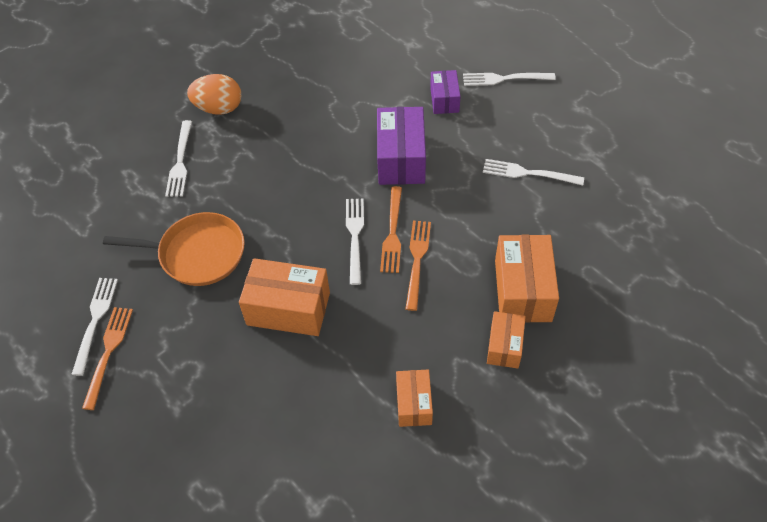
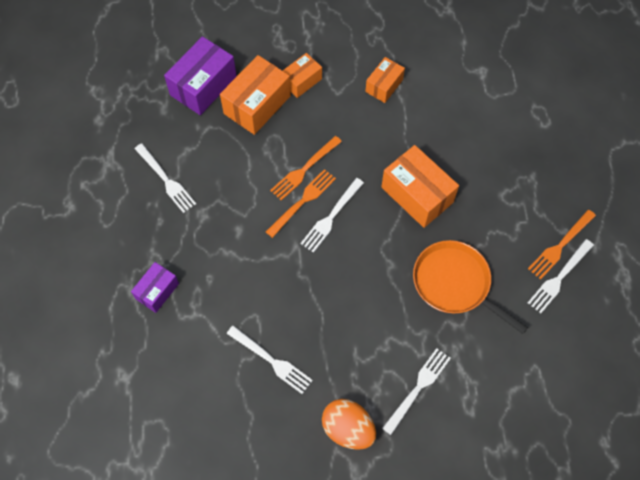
camera: 145 degrees left, 10 degrees up
purple box [377,107,426,185] -> purple box moved to [164,36,237,115]
white fork [463,73,556,86] -> white fork moved to [227,326,313,394]

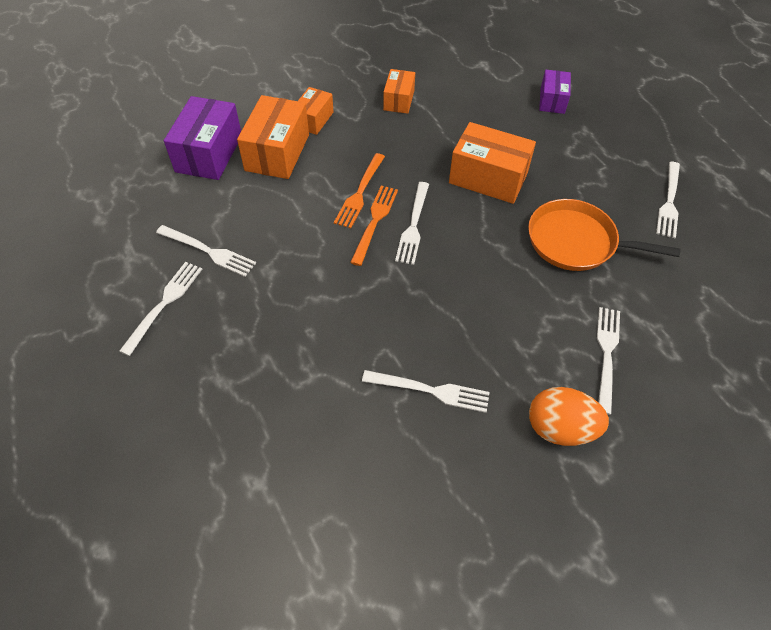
camera: 25 degrees left, 10 degrees down
purple box [131,262,179,313] -> purple box moved to [539,70,571,114]
orange fork [528,210,596,280] -> none
none -> white fork [119,262,202,356]

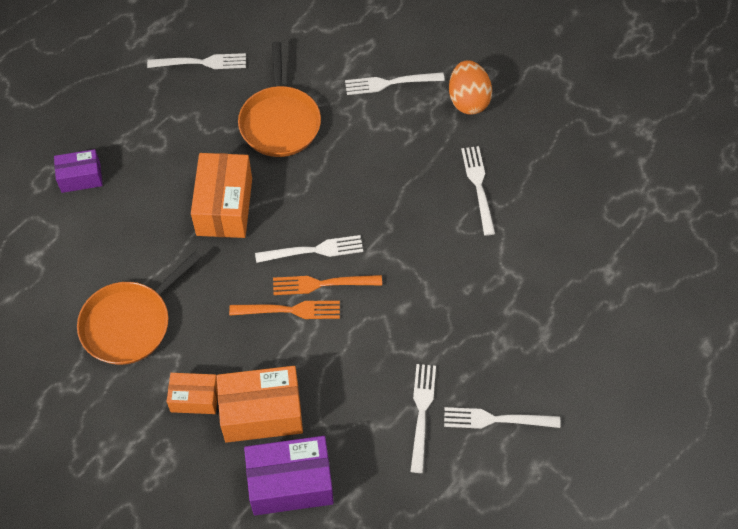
camera: 110 degrees left, 5 degrees up
orange box [383,69,415,114] -> orange pan [77,251,201,365]

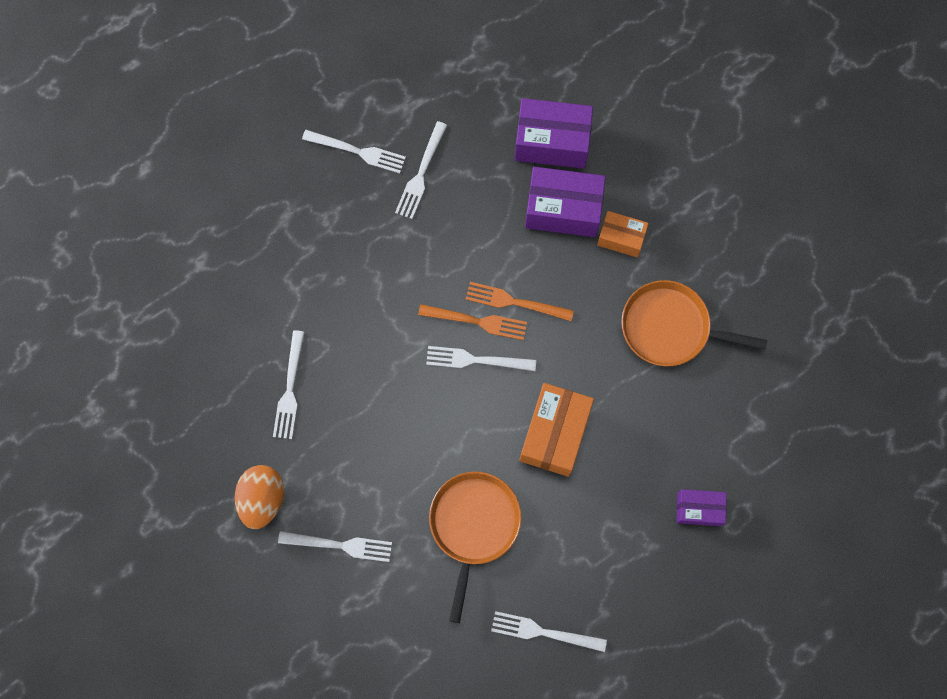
camera: 165 degrees left, 15 degrees up
orange pan [77,251,201,365] -> orange pan turned 135 degrees counterclockwise [621,280,767,366]
orange box [217,366,303,443] -> purple box [525,167,606,237]

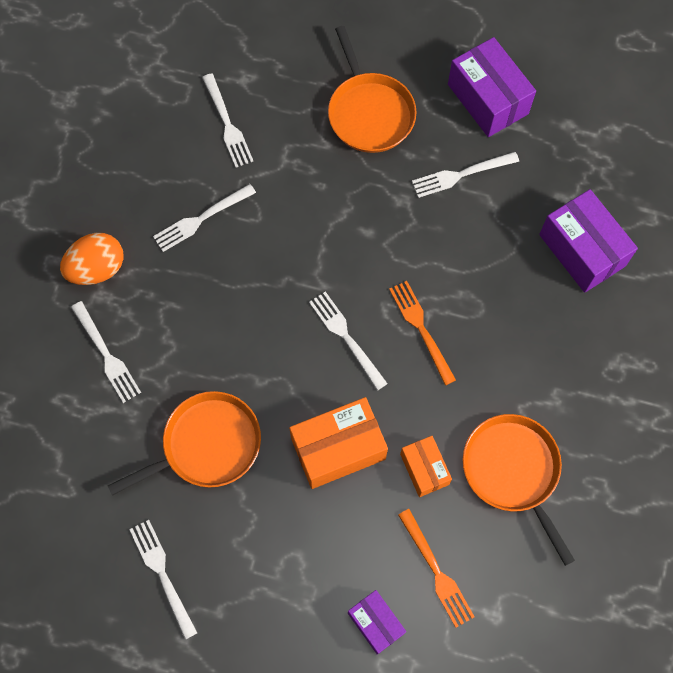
camera: 50 degrees right, 5 degrees down
white fork [302,130,406,174] -> white fork moved to [202,73,253,168]
orange fork [418,304,527,340] -> orange fork moved to [398,509,475,628]
purple box [525,167,606,237] -> purple box moved to [448,37,536,137]
orange box [597,211,649,257] -> orange box moved to [400,436,452,497]
none -> orange pan [328,26,417,153]

